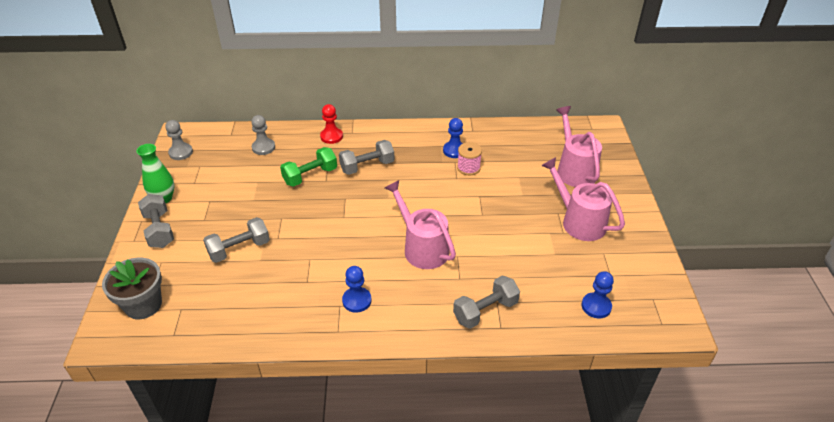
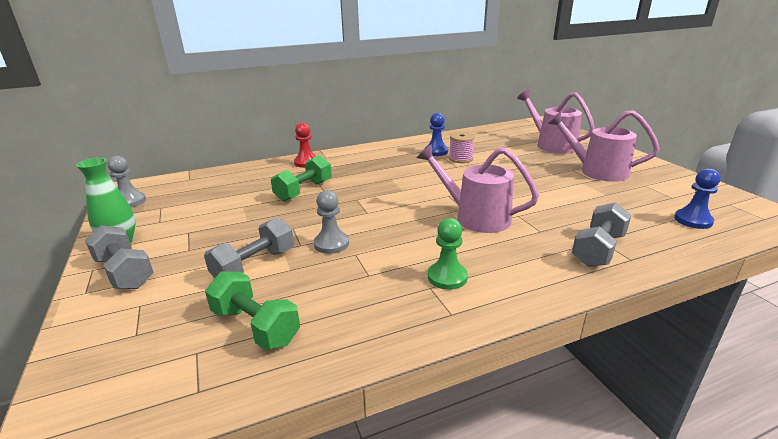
camera: 20 degrees left, 15 degrees down
grey flower pot [102,258,162,319] -> none
grey pawn [251,115,275,155] -> grey pawn moved to [314,190,349,254]
grey dumbbell [339,140,395,175] -> none
blue pawn [342,266,371,313] -> green pawn [428,218,468,290]
none -> green dumbbell [205,272,300,350]

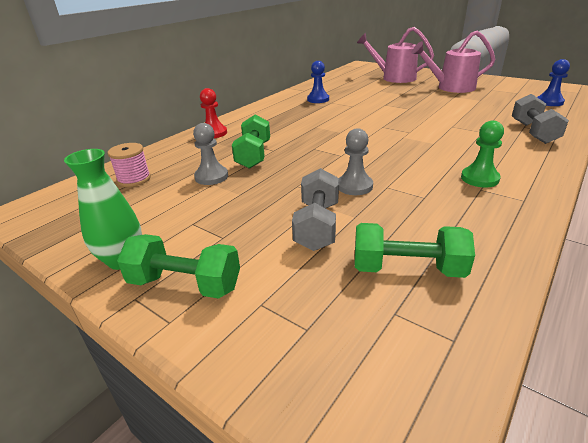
camera: 30 degrees left, 5 degrees up
grey dumbbell [85,225,154,289] -> green dumbbell [117,234,240,299]
grey pawn [107,156,146,207] -> grey pawn moved to [193,123,228,185]
pink watering can [417,144,539,233] -> none
pink spool [449,132,475,163] -> pink spool moved to [108,143,151,187]

